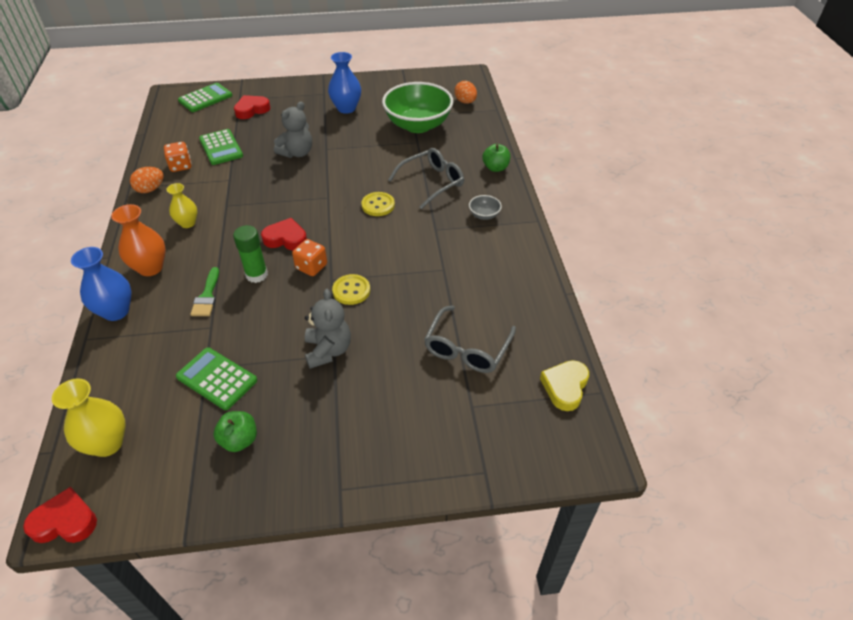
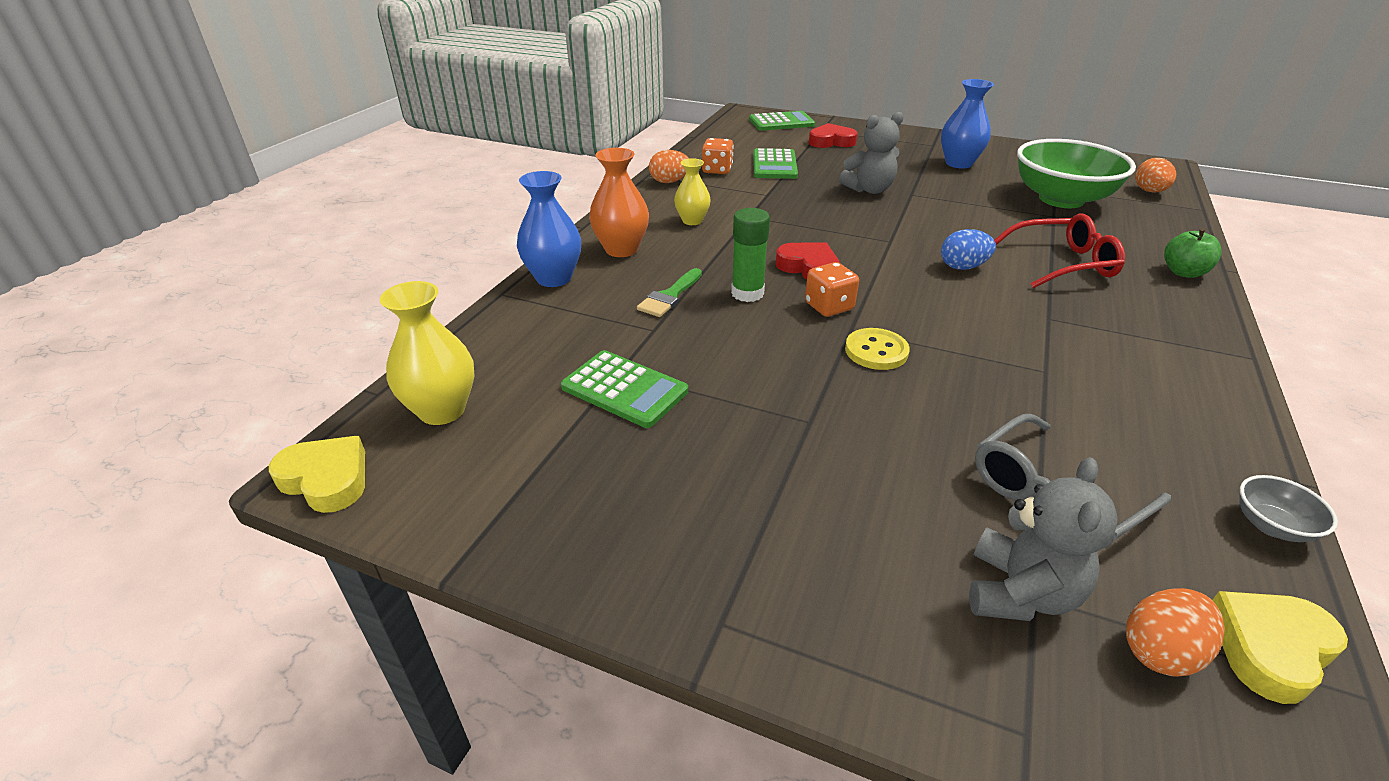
camera: 30 degrees right, 10 degrees down
red heart [23,487,97,543] -> yellow heart [269,436,365,513]
green calculator [176,347,257,410] -> green calculator turned 150 degrees clockwise [561,350,688,428]
green apple [214,411,257,452] -> none
grey teddy bear [305,289,351,369] -> grey teddy bear moved to [969,457,1118,621]
yellow button [361,192,395,216] -> blue egg [941,229,996,270]
grey glasses [388,148,464,209] -> red glasses [994,214,1125,288]
grey bowl [469,195,502,220] -> grey bowl moved to [1239,475,1338,542]
none -> orange egg [1126,588,1225,676]

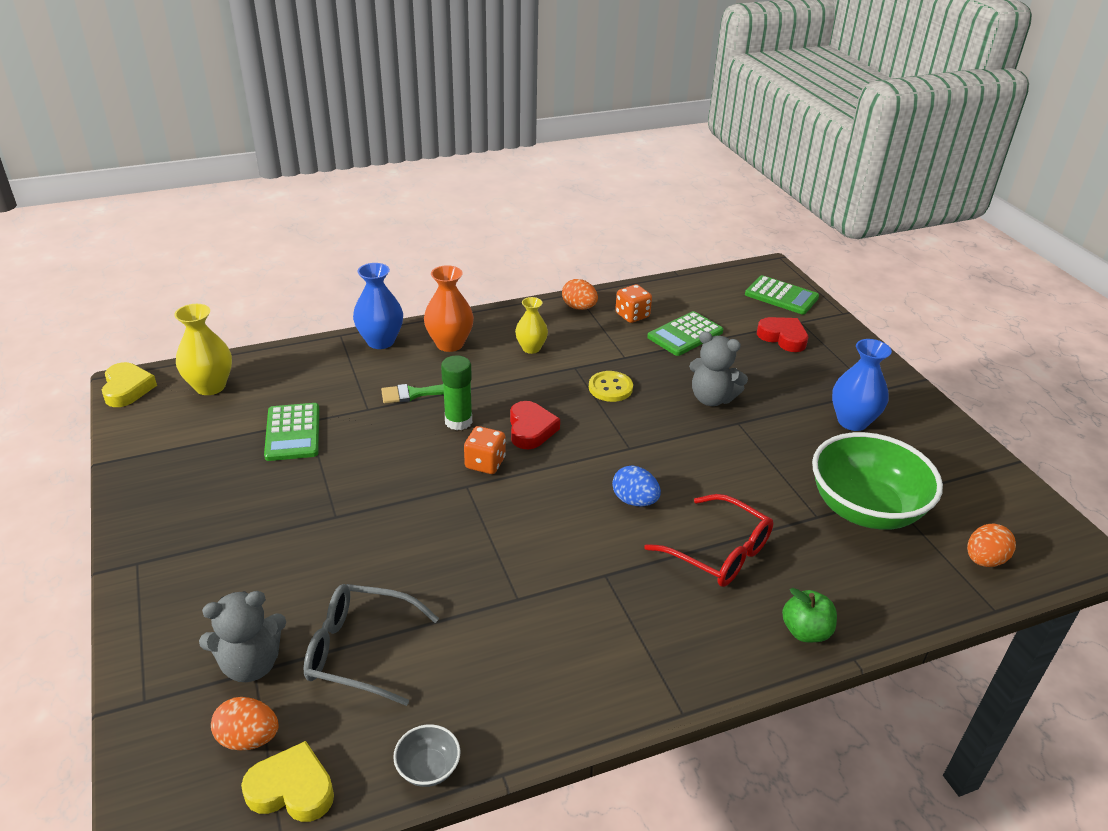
camera: 45 degrees right, 0 degrees up
yellow button [845,328,910,370] -> yellow button moved to [589,371,633,402]

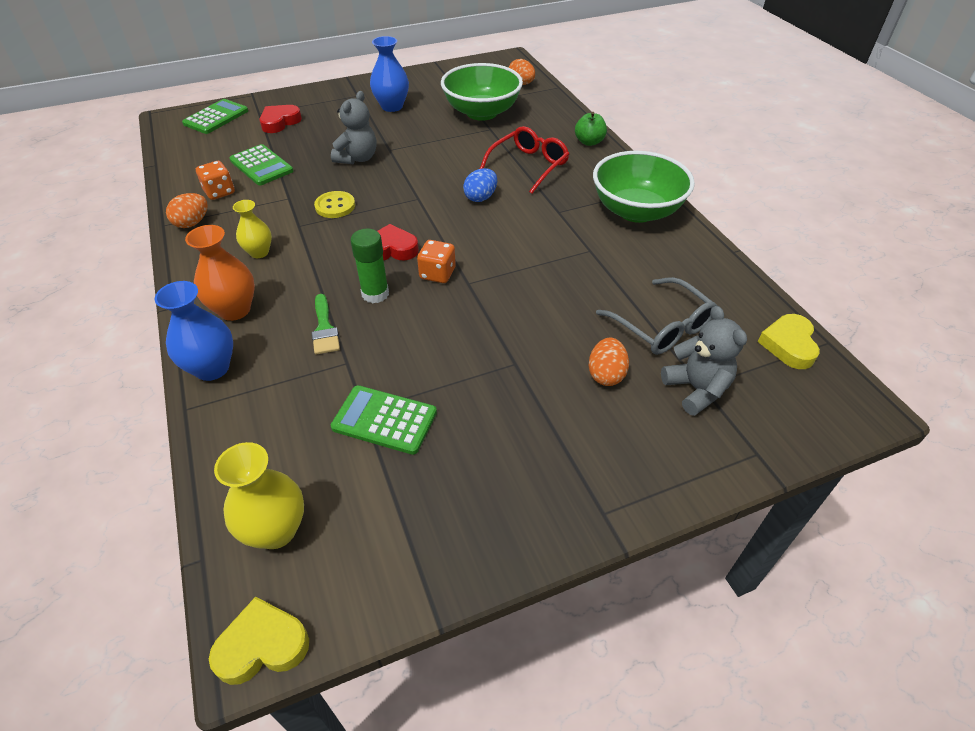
camera: 90 degrees left, 10 degrees up
orange egg [211,697,279,750] -> orange egg moved to [588,337,629,386]
green calculator [264,403,319,461] -> green calculator turned 150 degrees counterclockwise [331,385,437,455]
grey glasses [304,584,439,706] -> grey glasses turned 45 degrees counterclockwise [596,277,717,355]
grey bowl [393,724,460,787] -> none
none -> green bowl [593,151,695,223]

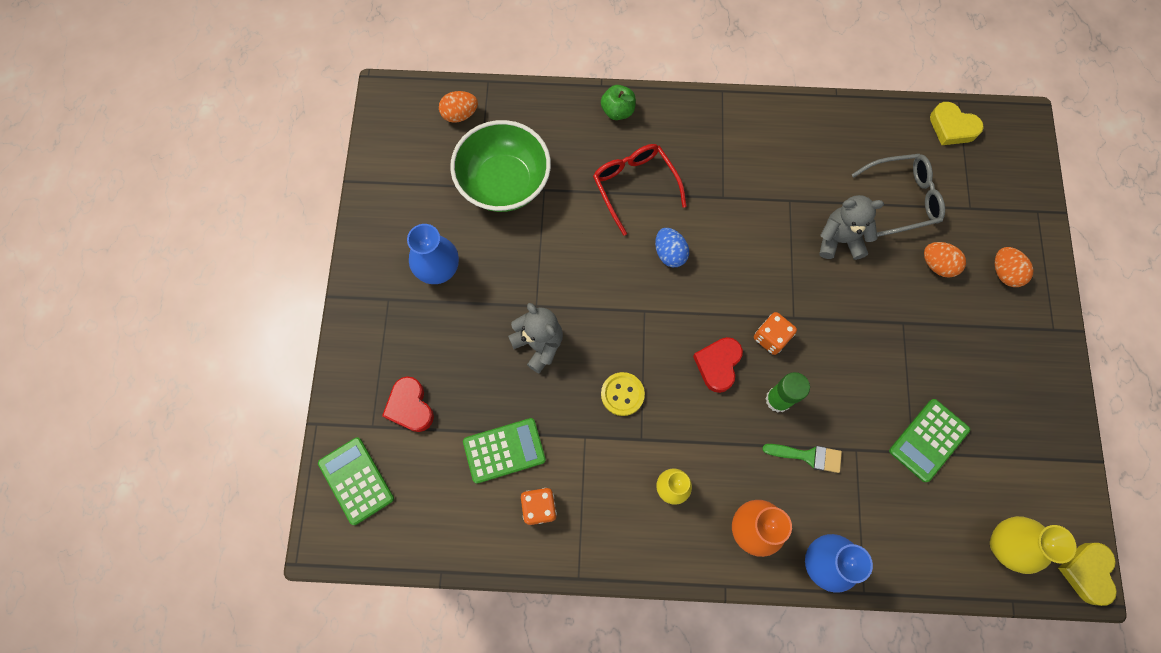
camera: 65 degrees left, 25 degrees up
orange egg [166,193,208,228] -> orange egg moved to [995,247,1033,287]
green bowl [593,151,695,223] -> none
grey teddy bear [661,306,747,416] -> grey teddy bear moved to [819,195,884,260]

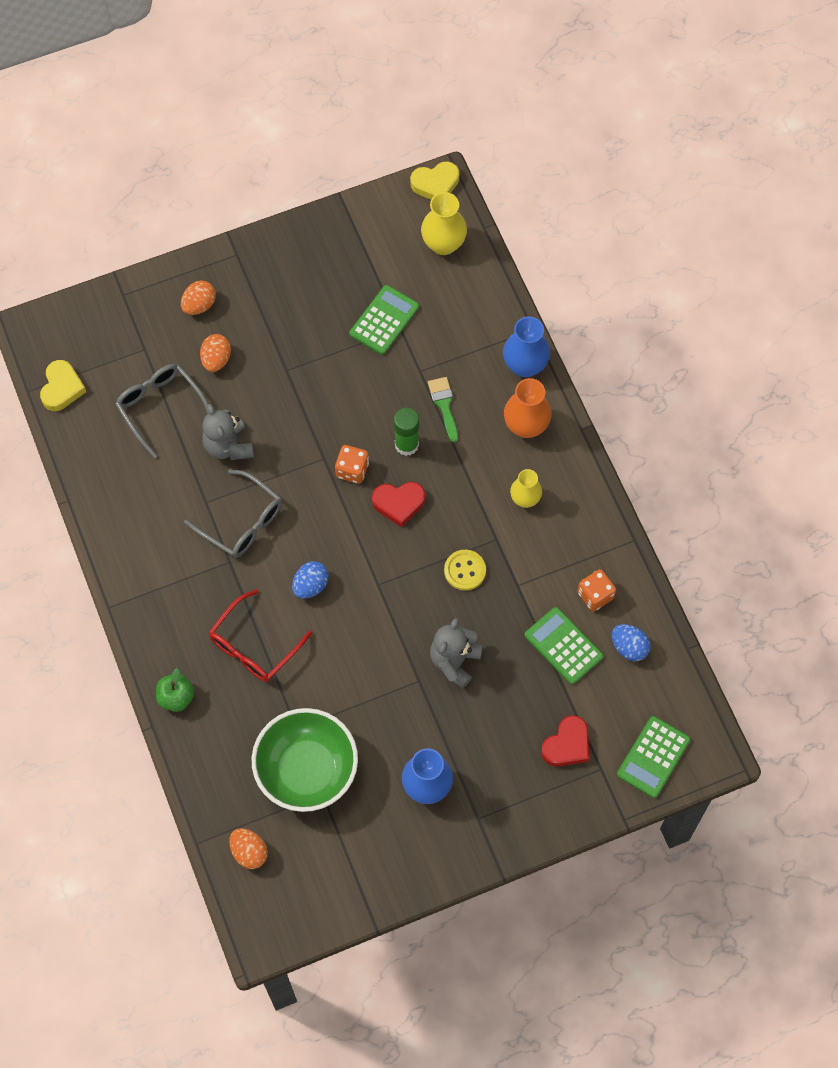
camera: 115 degrees left, 5 degrees down
green calculator [889,399,970,482] -> green calculator turned 75 degrees counterclockwise [350,285,419,355]
none -> grey glasses [184,469,282,558]
none -> blue egg [611,624,651,661]

